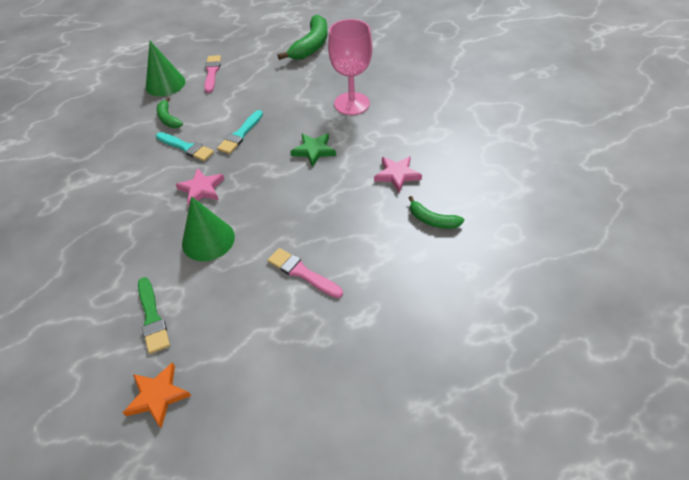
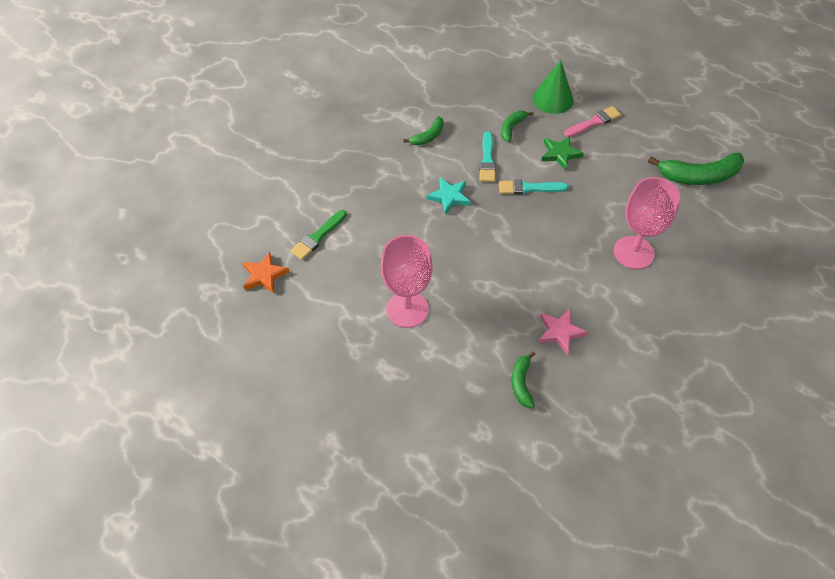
camera: 60 degrees right, 5 degrees up
pink star [176,168,224,206] -> turquoise star [427,178,471,215]
green cone [182,196,235,261] -> none
pink brush [268,248,343,298] -> pink goblet [381,235,433,328]
green star [291,133,336,167] -> green star moved to [541,136,584,171]
none -> green banana [403,116,444,145]

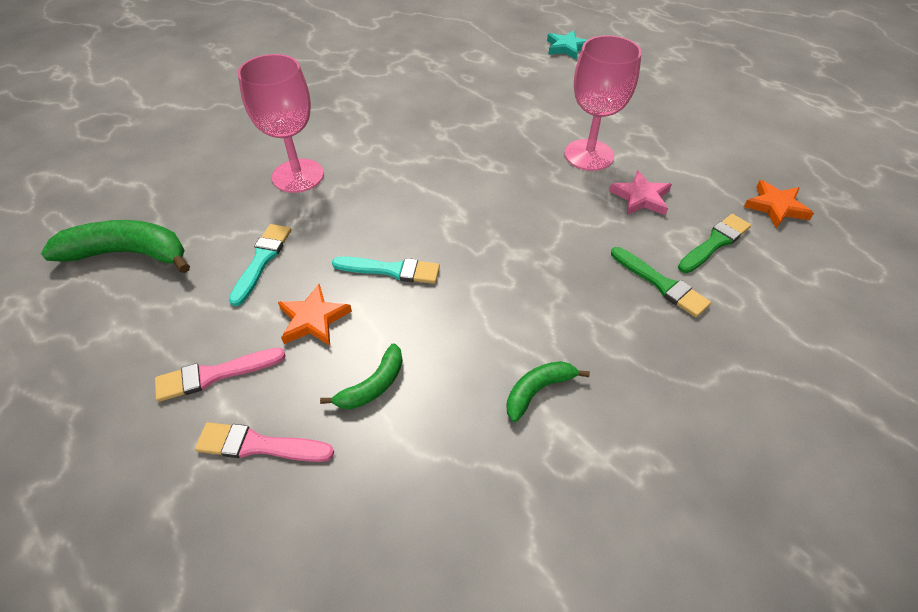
camera: 170 degrees left, 5 degrees down
turquoise star [427,178,471,215] -> turquoise star moved to [547,30,587,59]
turquoise brush [479,131,496,182] -> turquoise brush moved to [229,224,291,306]
green banana [512,351,535,408] -> none
green cone [533,60,574,114] -> pink brush [195,422,334,462]
pink star [538,309,588,355] -> pink star moved to [609,170,672,215]
green star [541,136,584,171] -> orange star [278,284,352,346]
none -> green brush [611,247,711,317]

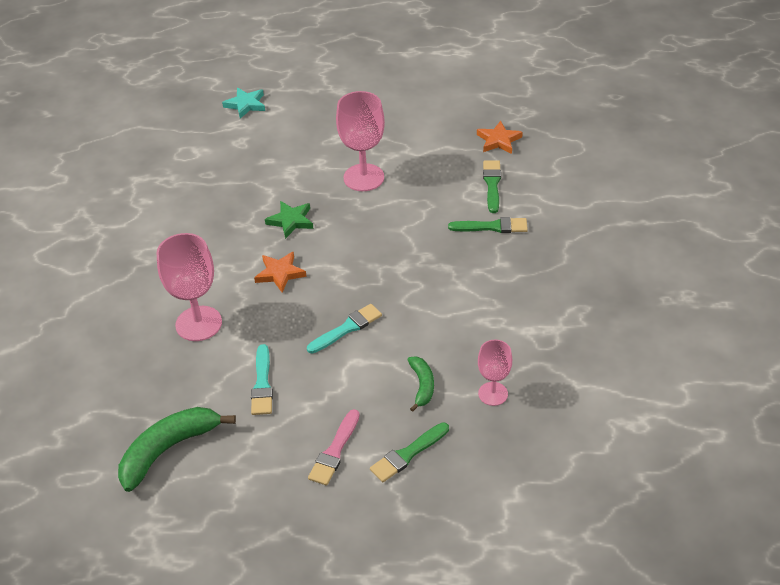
camera: 45 degrees left, 5 degrees down
pink brush [195,422,334,462] -> green brush [370,422,449,482]
turquoise brush [229,224,291,306] -> turquoise brush turned 150 degrees counterclockwise [251,344,273,415]
orange star [278,284,352,346] -> orange star moved to [254,251,307,293]
green banana [506,361,590,422] -> none
pink star [609,170,672,215] -> none
none -> green star [265,201,313,239]
none -> pink goblet [478,340,512,406]

